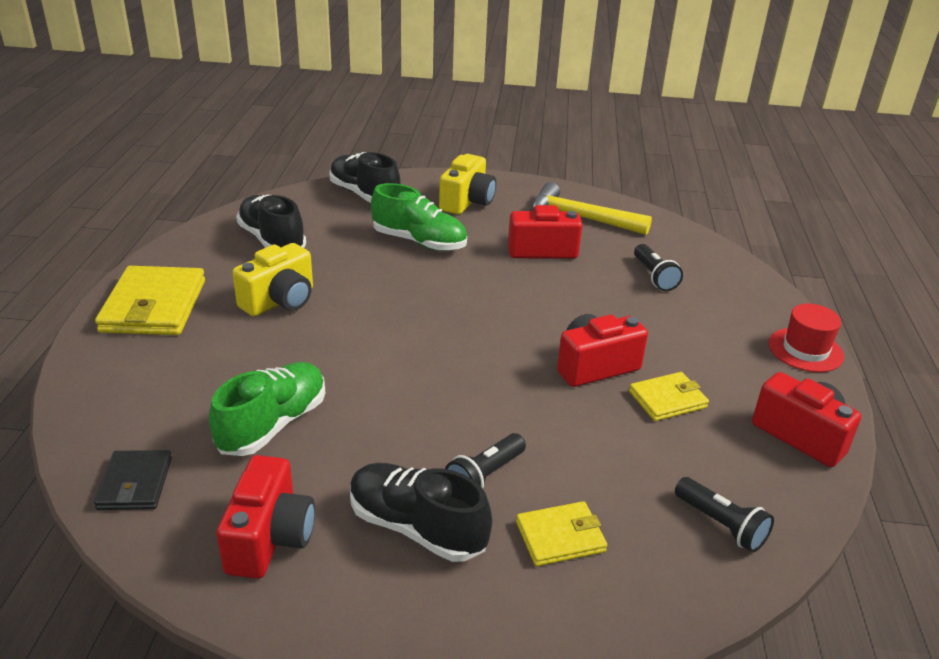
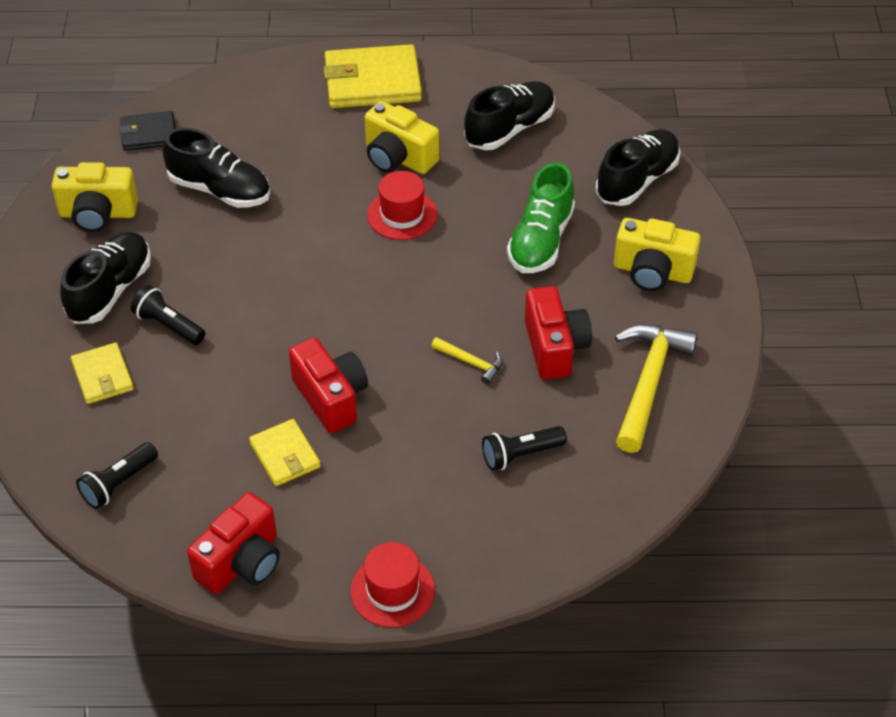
camera: 85 degrees right, 15 degrees up
green shoe [209,362,325,456] -> black shoe [162,128,270,208]
red camera [216,455,315,579] -> yellow camera [52,162,138,232]
none -> red hat [367,171,437,240]
none -> yellow hammer [431,337,503,385]

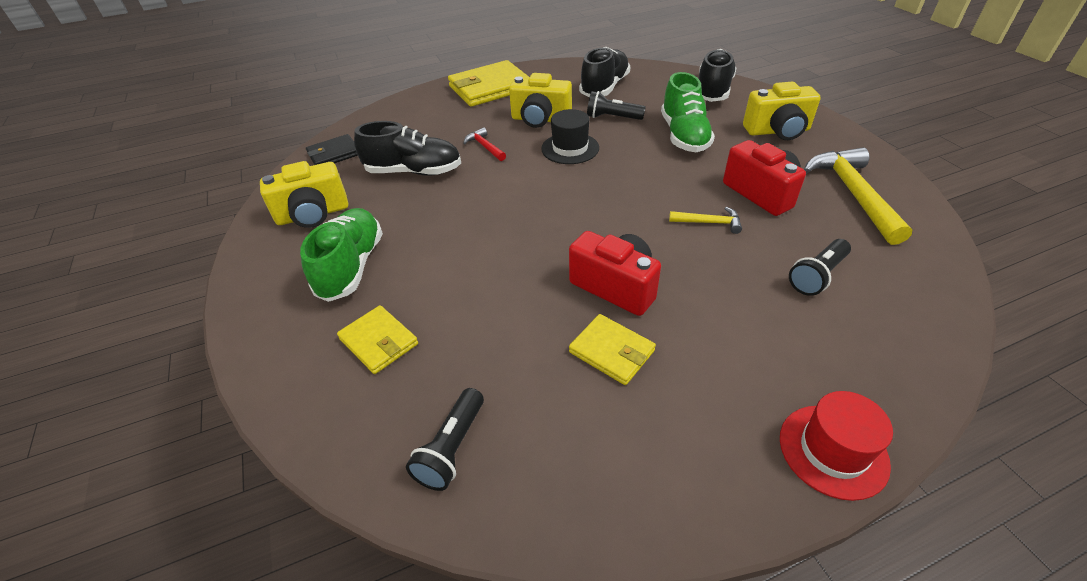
camera: 20 degrees left, 5 degrees down
black shoe [60,232,151,324] -> green shoe [300,208,383,302]
black flashlight [131,285,205,345] -> black flashlight moved to [587,91,646,120]
red camera [187,492,280,594] -> none
red hat [367,171,437,240] -> black hat [541,109,599,164]
none -> red hammer [463,127,506,161]

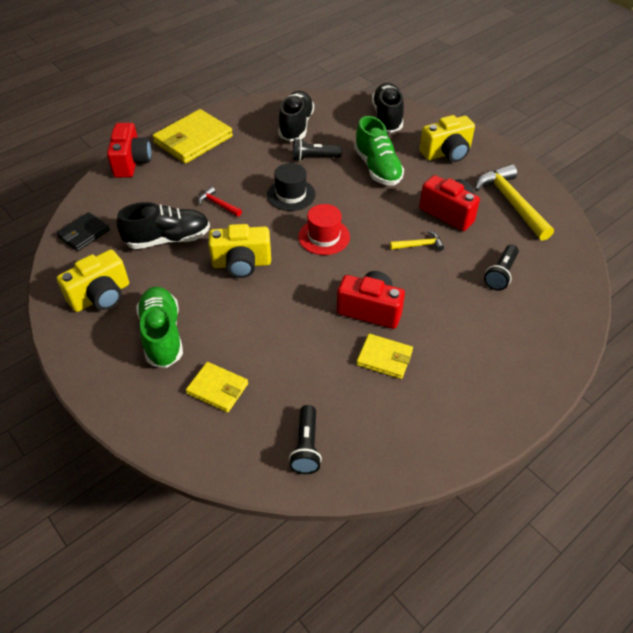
camera: 20 degrees left, 5 degrees up
yellow camera [509,73,572,128] -> yellow camera moved to [209,224,271,278]
red hat [780,391,893,501] -> red hat moved to [298,204,350,255]
none -> red camera [107,123,152,178]

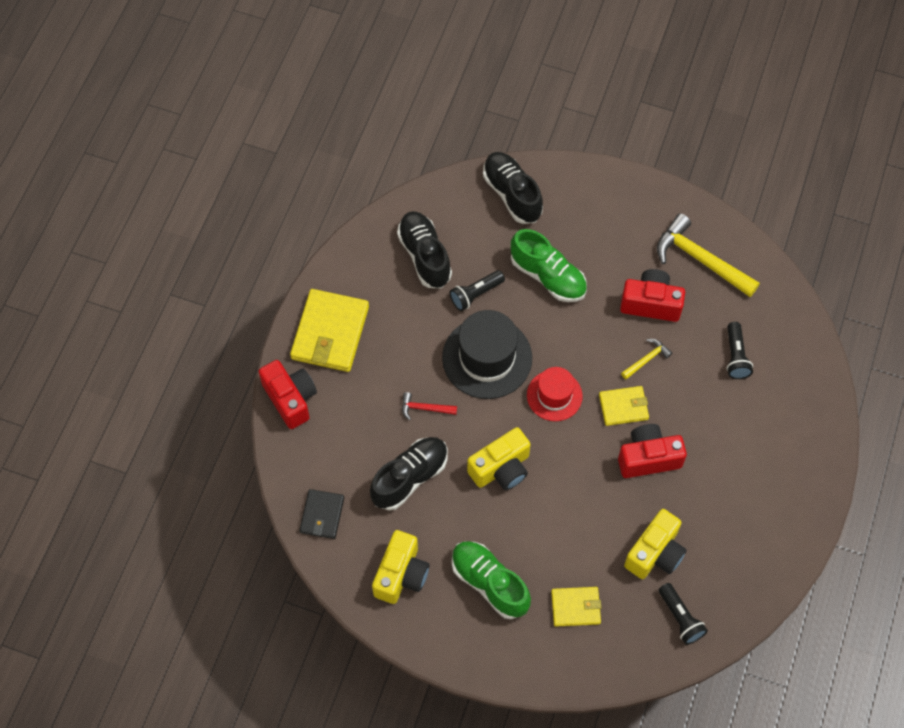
camera: 30 degrees left, 15 degrees up
black hat [267,163,315,211] -> black hat [442,310,532,399], size x1.63
yellow wallet [356,334,413,379] -> yellow wallet moved to [599,386,649,426]
yellow camera [420,115,475,162] -> yellow camera moved to [624,509,687,579]

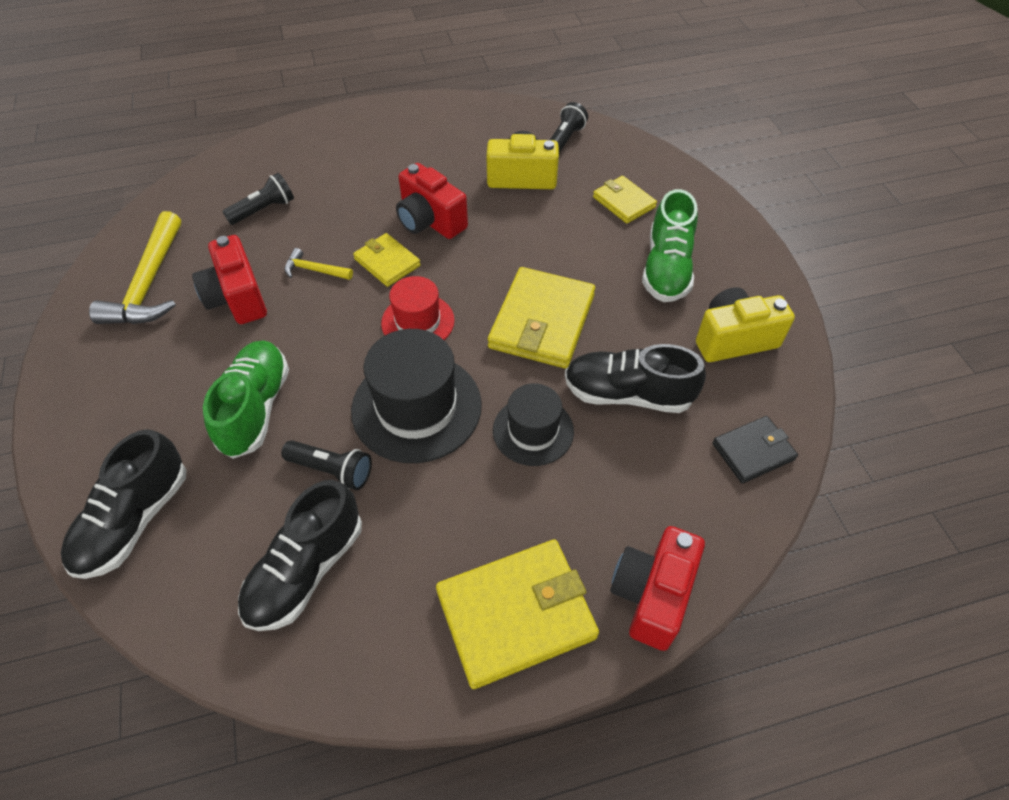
camera: 125 degrees left, 10 degrees down
red hammer [402,392,457,420] -> black hat [493,384,574,466]
yellow camera [467,427,531,490] -> yellow wallet [488,267,595,368]

